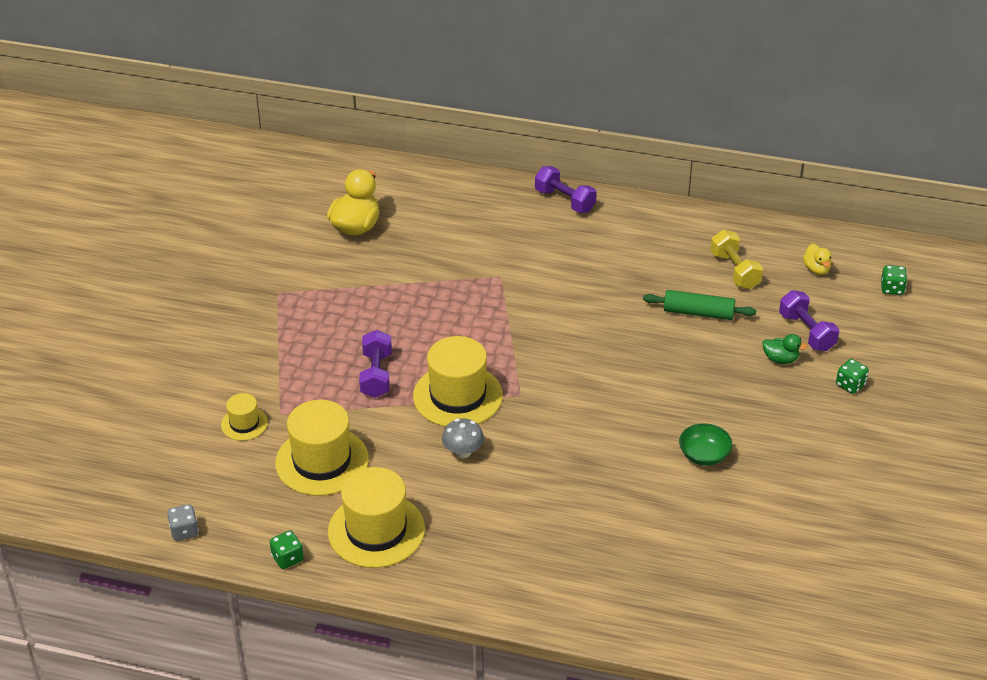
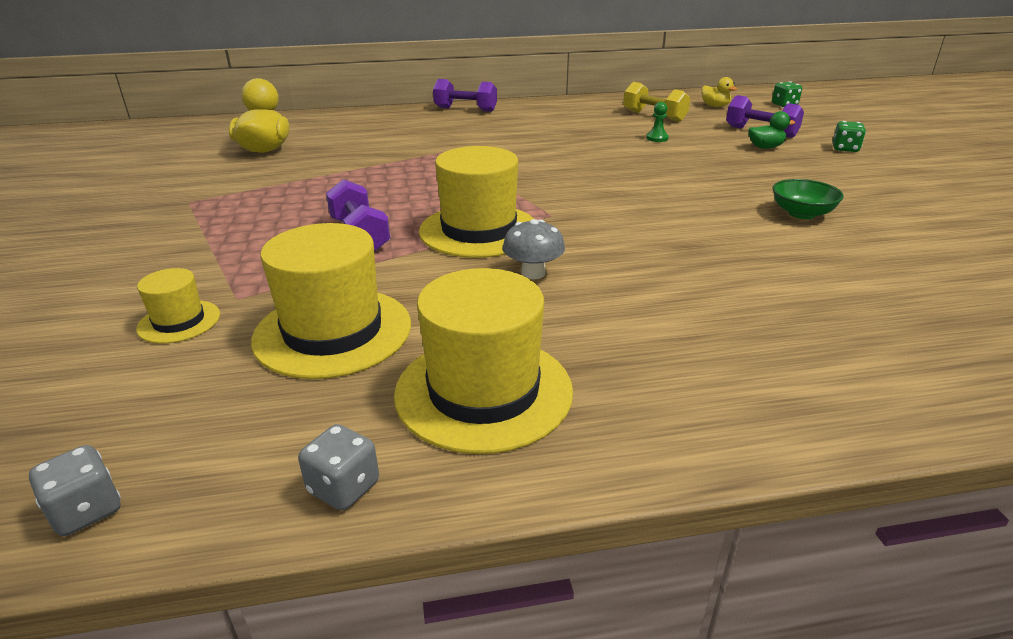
camera: 25 degrees left, 10 degrees down
green dice [270,530,304,569] -> grey dice [298,424,379,510]
green rolling pin [643,290,756,320] -> green pawn [646,102,669,142]

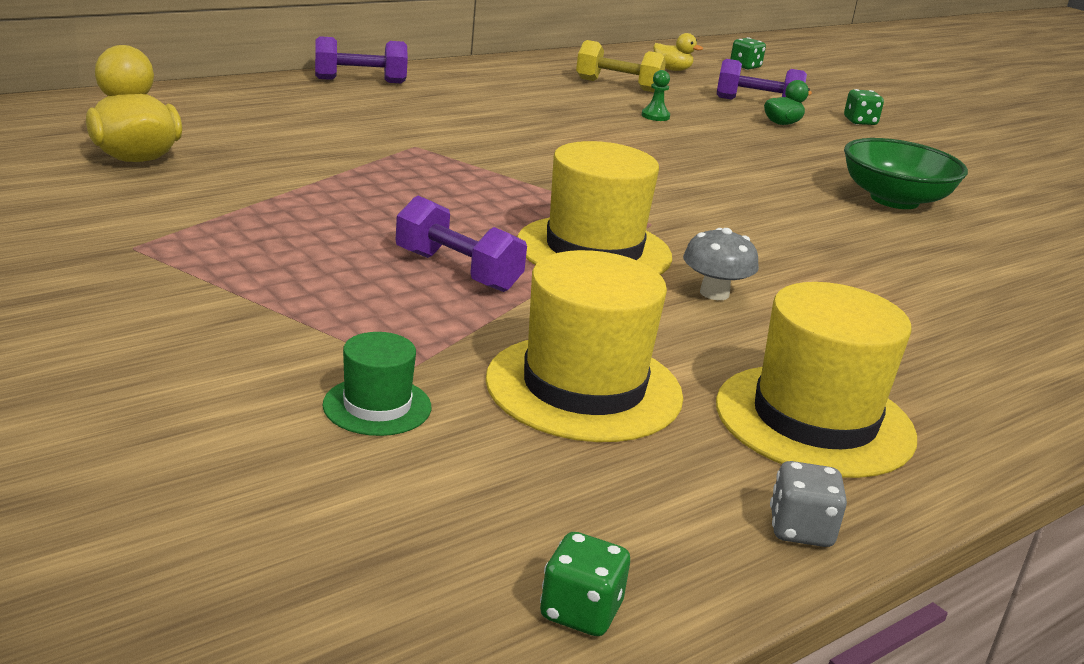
camera: 30 degrees left, 5 degrees down
grey dice [29,445,121,536] -> green dice [540,532,630,636]
yellow hat [136,268,220,344] -> green hat [322,332,431,436]
green bowl [772,179,844,219] -> green bowl [844,138,968,209], size x1.61

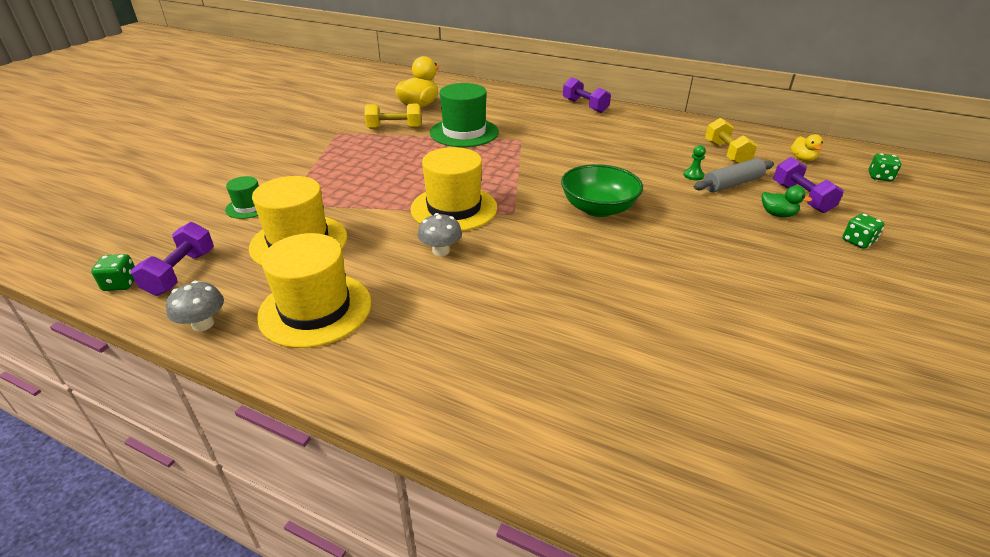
camera: 65 degrees right, 10 degrees up
purple dumbbell [396,196,527,292] -> purple dumbbell moved to [131,222,214,296]
grey dice [770,461,847,547] -> grey mushroom [166,281,224,331]
green bowl [844,138,968,209] -> green bowl moved to [561,164,643,217]
none -> yellow dumbbell [365,104,421,129]
none -> green hat [430,83,499,147]
none -> grey rolling pin [694,158,774,192]

